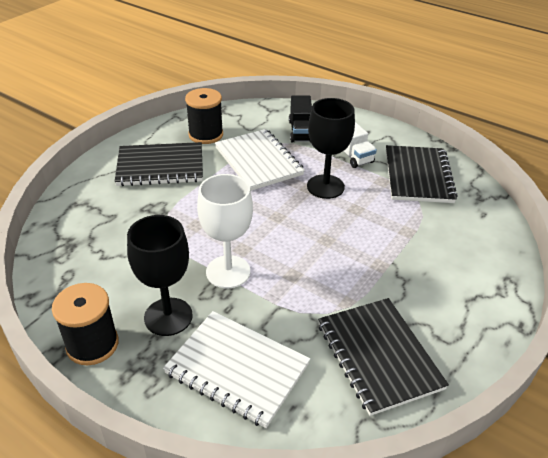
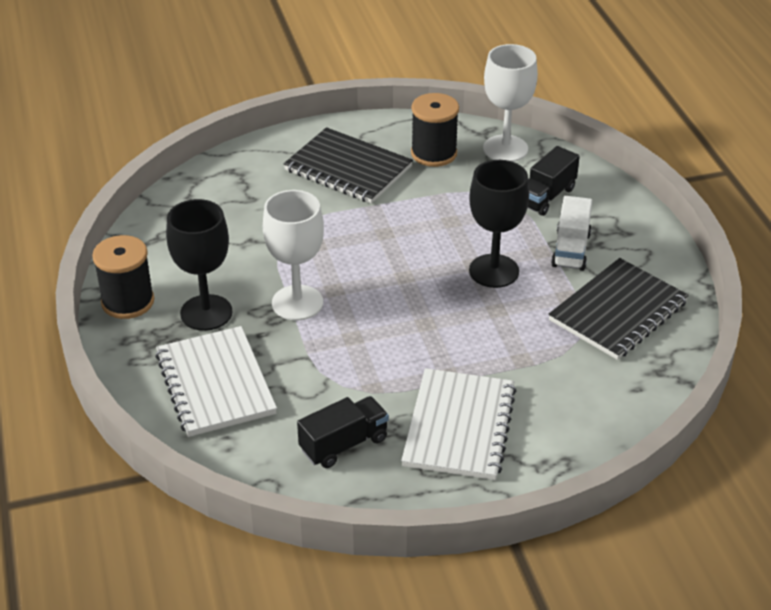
camera: 40 degrees right, 0 degrees up
white notebook [215,129,305,191] -> white notebook moved to [401,368,516,480]
black notebook [318,298,449,416] -> black truck [297,396,389,468]
none -> white goblet [483,44,538,162]

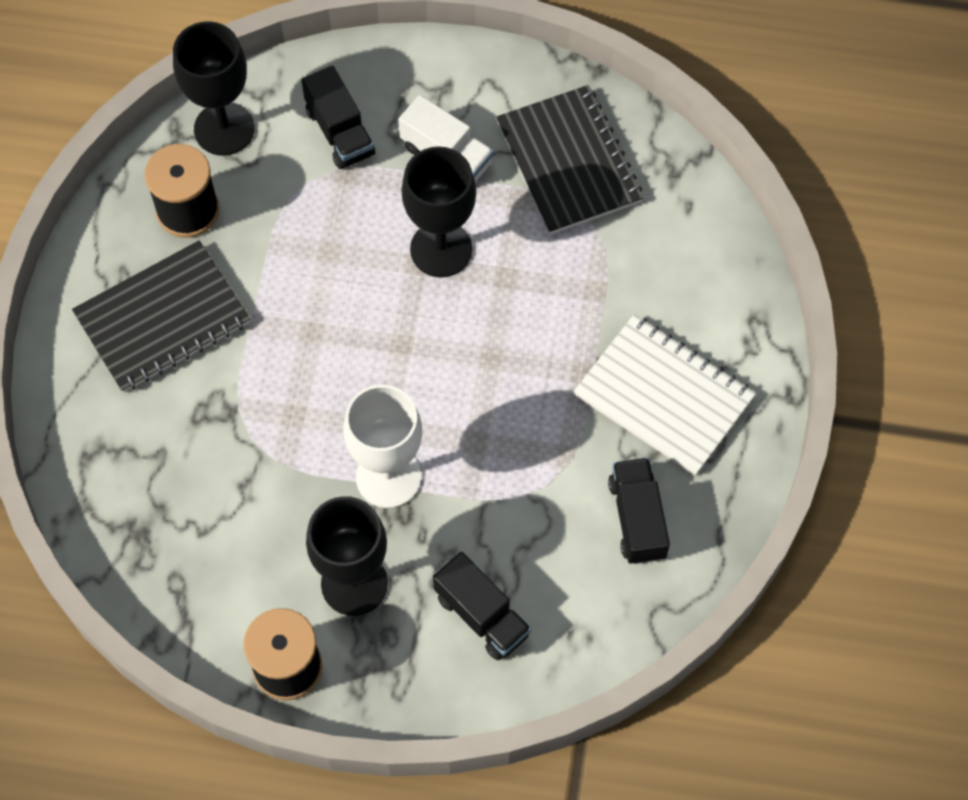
camera: 65 degrees left, 25 degrees up
white notebook [155,326,277,437] -> black truck [433,552,531,660]
white goblet [483,44,538,162] -> black goblet [173,21,255,155]

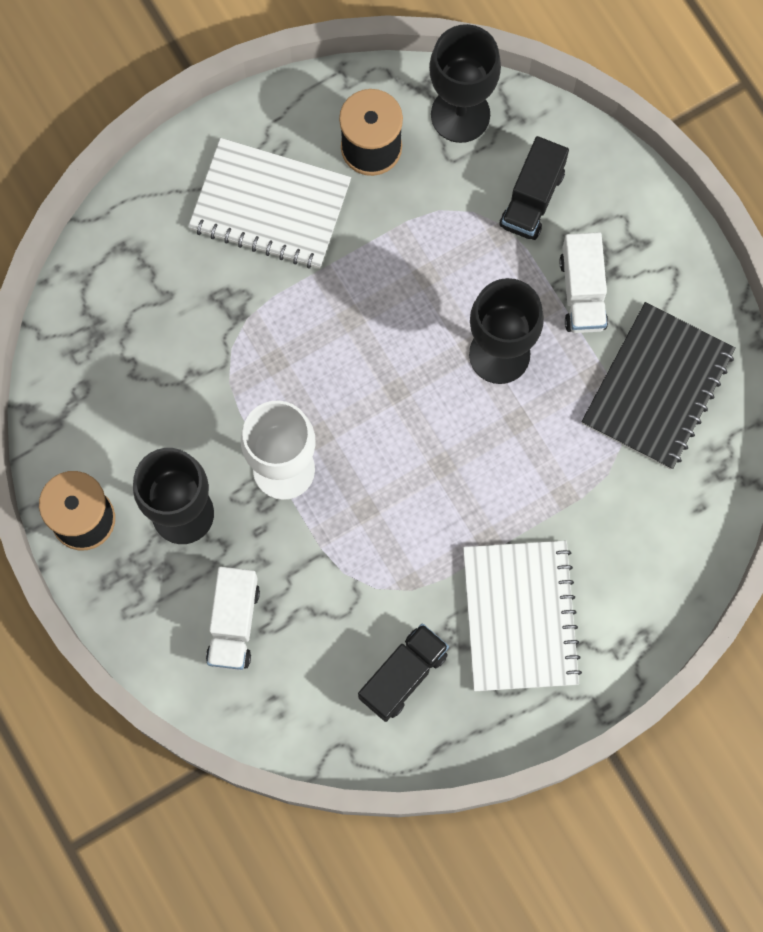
camera: 50 degrees right, 10 degrees up
black notebook [72,240,250,393] -> white notebook [188,138,351,269]
black truck [433,552,531,660] -> white truck [206,567,260,671]

